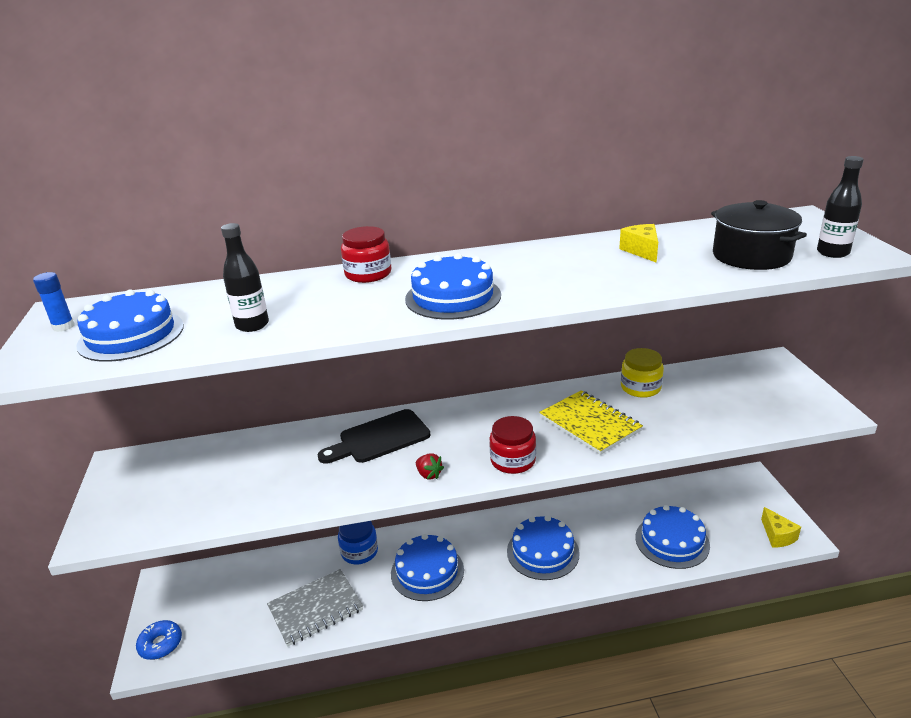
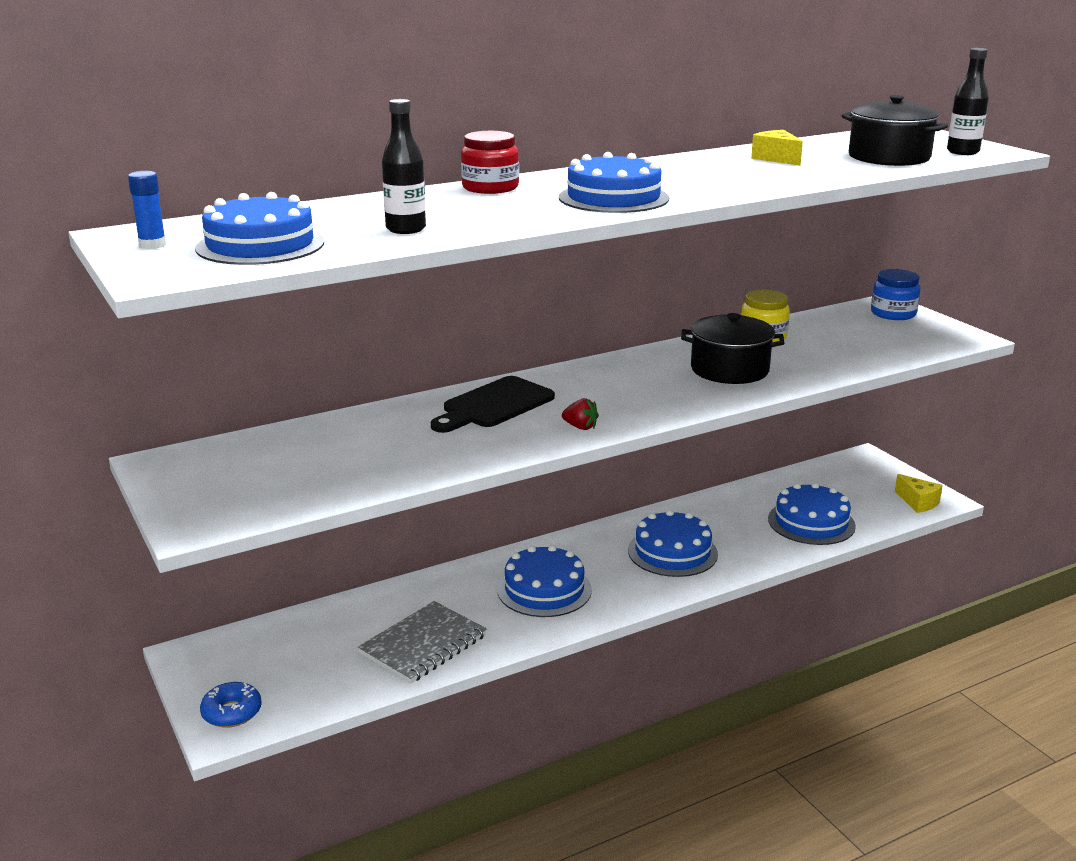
camera: 20 degrees left, 5 degrees down
blue jar [338,521,378,564] -> blue jar moved to [871,269,921,320]
red jar [489,416,536,474] -> none
yellow notebook [539,391,643,455] -> black pot [681,313,784,384]

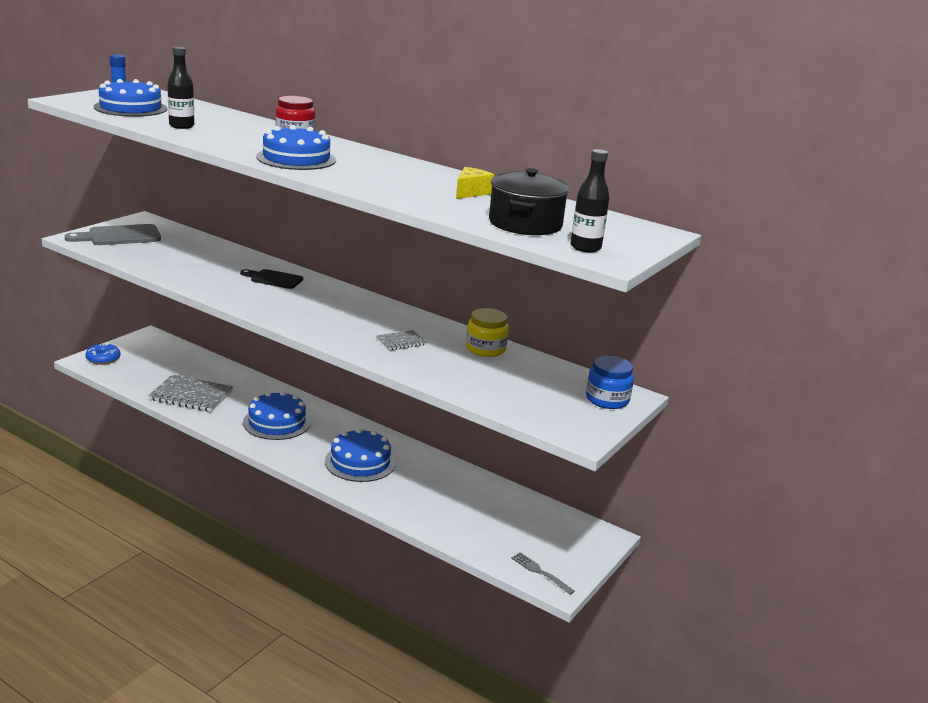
camera: 60 degrees right, 0 degrees up
black cutting board [431,376,555,433] -> black cutting board [240,269,303,289], size x0.66
red strawberry [562,398,599,430] -> none
black pot [681,313,784,384] -> grey notebook [376,330,426,351]
blue cake [768,483,856,545] -> none
yellow cheese [895,474,943,513] -> grey fork [511,552,575,595]
none -> grey cutting board [65,224,161,245]

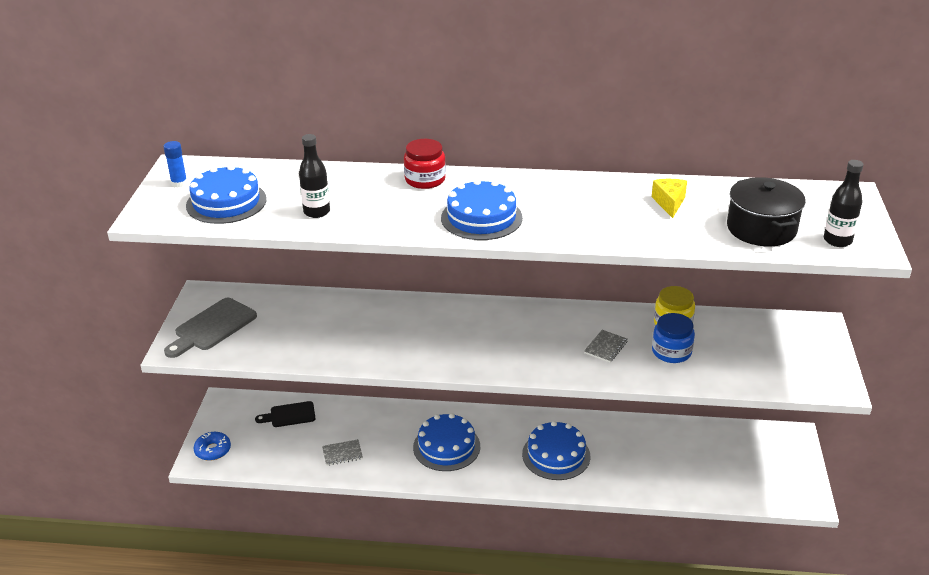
camera: 25 degrees left, 10 degrees up
grey notebook [148,374,233,412] -> grey notebook [322,439,363,466], size x0.52
black cutting board [240,269,303,289] -> black cutting board moved to [255,401,315,427]
grey fork [511,552,575,595] -> none
blue jar [586,356,634,409] -> blue jar moved to [652,313,695,363]

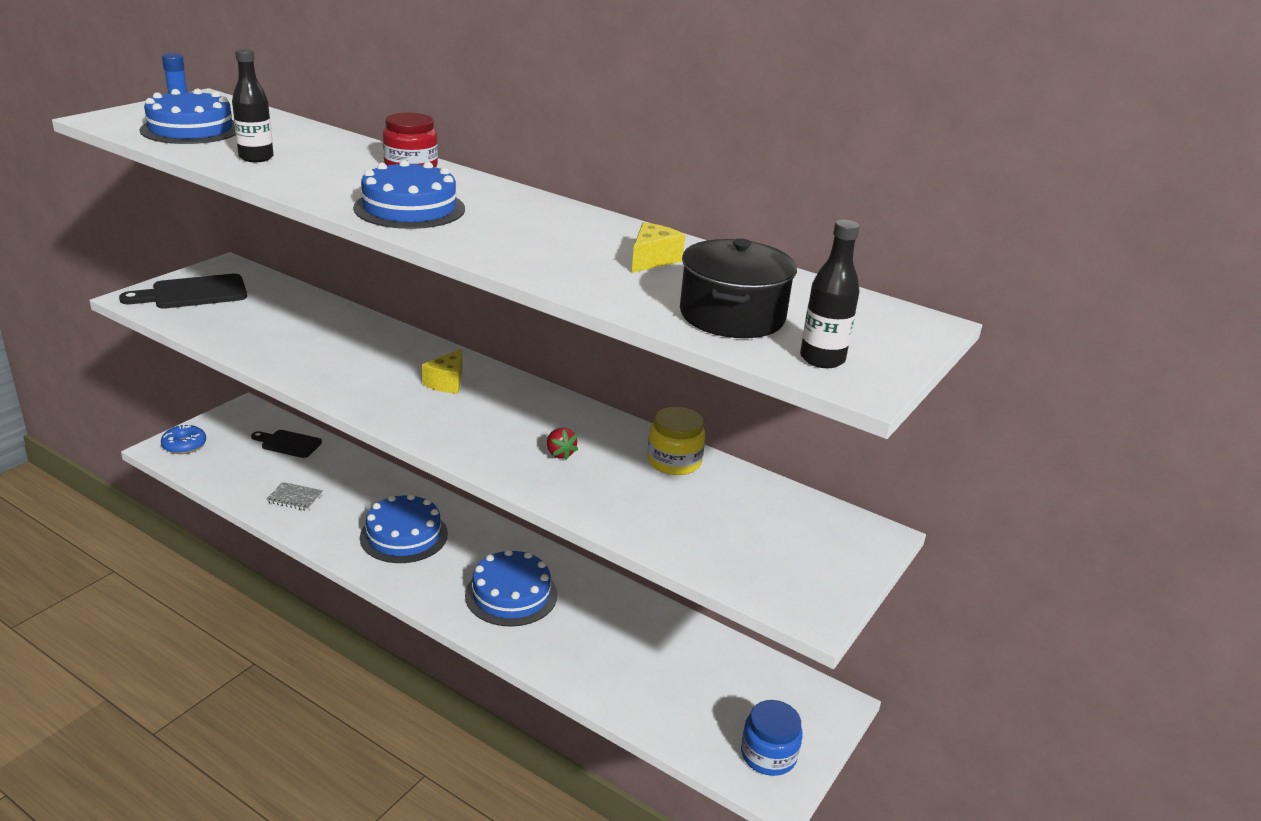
camera: 25 degrees right, 5 degrees down
grey cutting board [164,298,257,358] -> black cutting board [119,274,247,309]
grey notebook [584,330,628,363] -> red strawberry [547,428,578,460]
blue jar [652,313,695,363] -> blue jar moved to [741,700,803,776]
none -> yellow cheese [422,349,462,394]

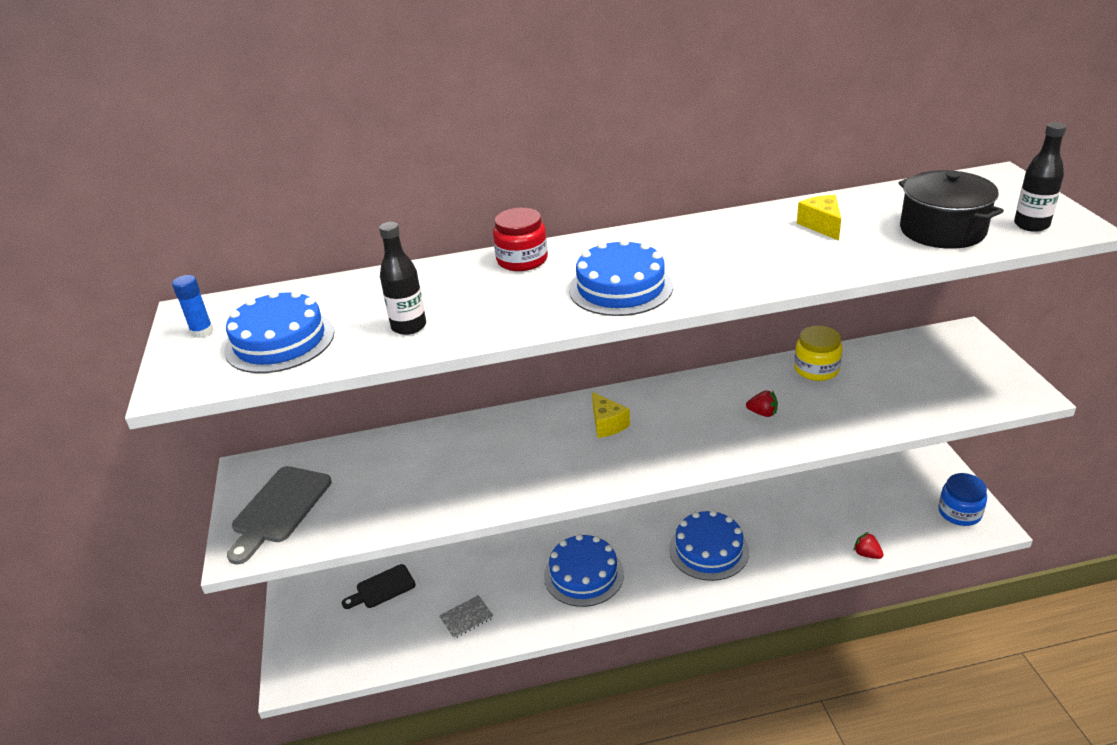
camera: 40 degrees left, 5 degrees up
black cutting board [119,274,247,309] -> grey cutting board [227,466,332,565]
blue donut [161,425,206,454] -> none
none -> red strawberry [854,532,884,559]

